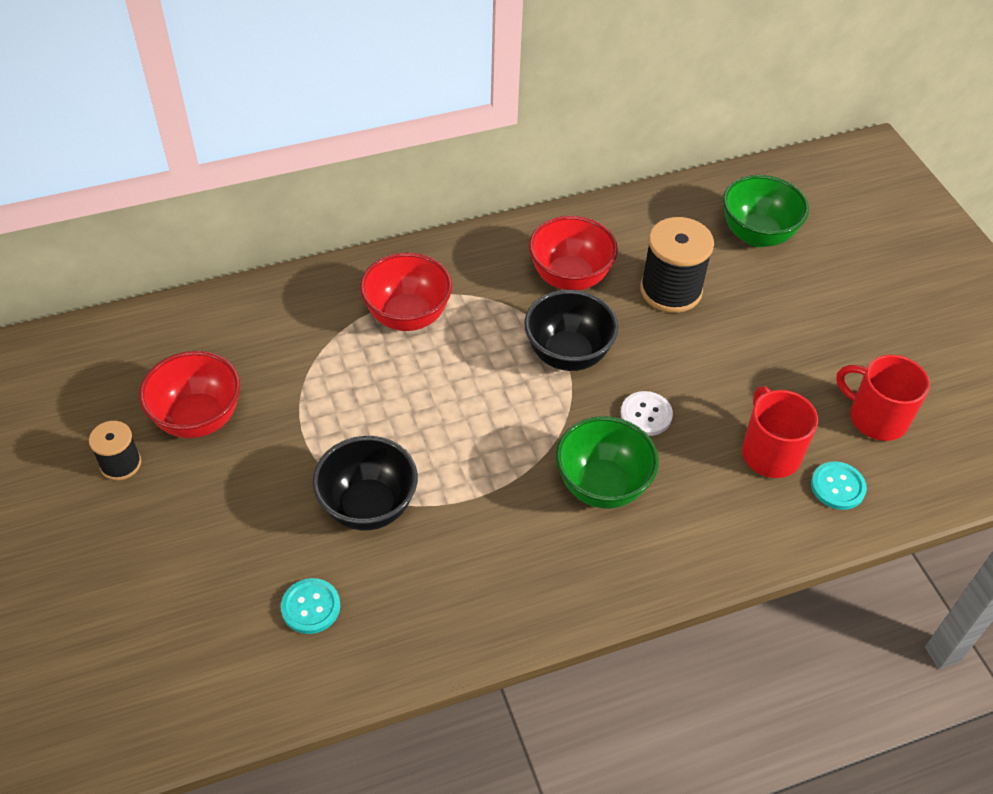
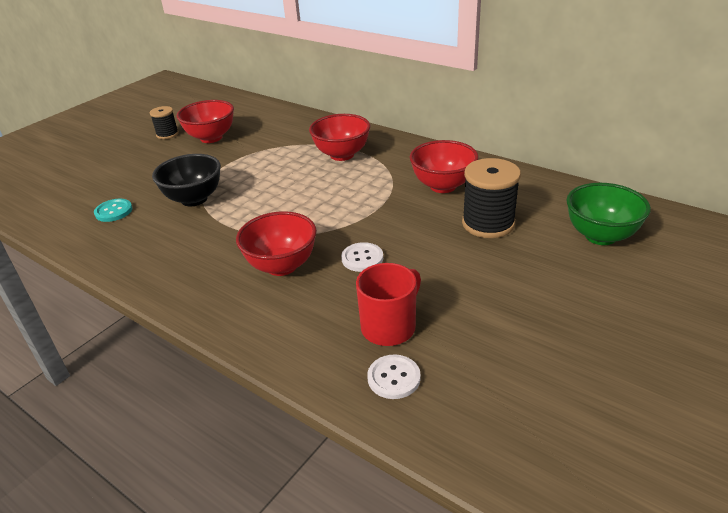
camera: 60 degrees right, 15 degrees down
black bowl [524,290,619,371] -> none
green bowl [556,416,659,509] -> red bowl [236,211,317,276]
turquoise button [811,461,867,510] -> white button [367,355,421,399]
red mug [836,355,930,441] -> none

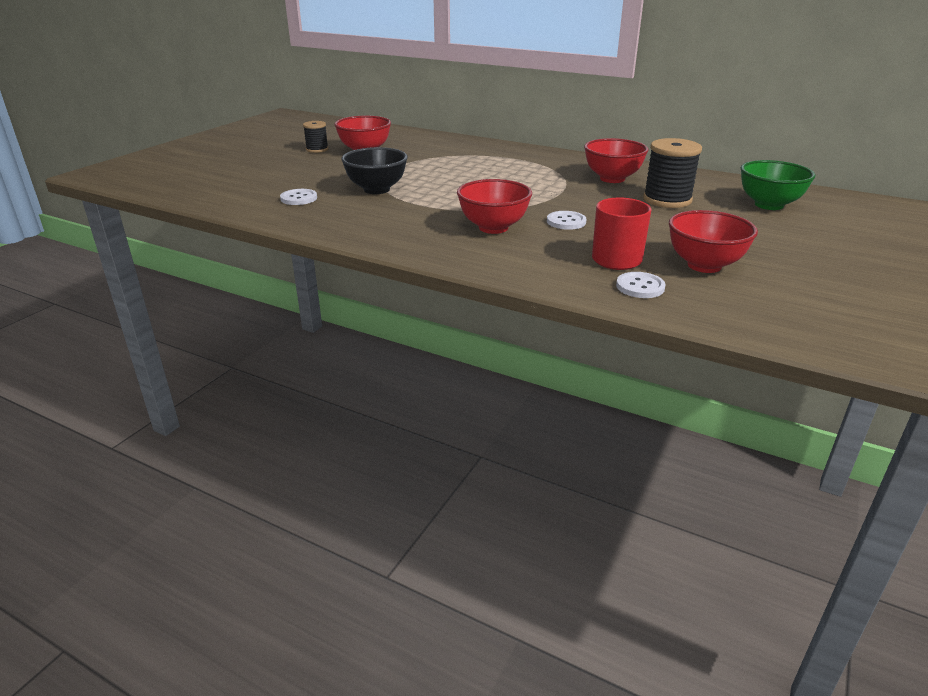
camera: 10 degrees left, 5 degrees down
turquoise button [94,199,132,222] -> white button [280,189,317,205]
red bowl [309,114,370,161] -> red bowl moved to [669,210,758,273]

